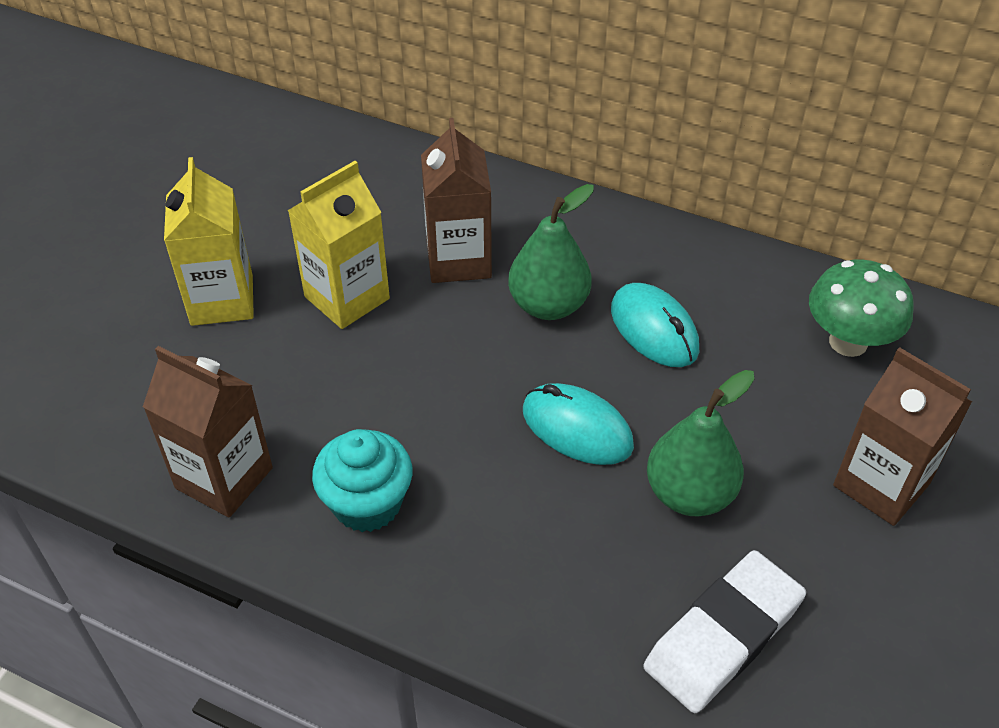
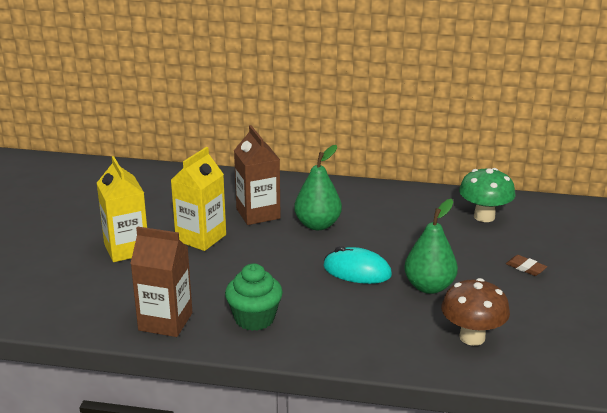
camera: 15 degrees left, 20 degrees down
turquoise cupcake [312,429,413,532] -> green cupcake [225,264,283,331]
turquoise mouse [611,283,699,367] -> none
white eraser [643,550,806,713] -> brown mushroom [441,278,510,346]
brown carton [833,347,972,526] -> brown eraser [506,255,547,276]

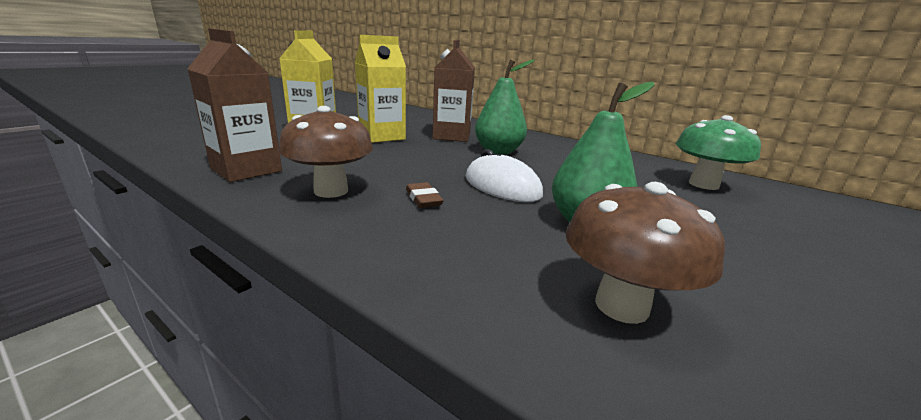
camera: 25 degrees right, 5 degrees down
green cupcake [225,264,283,331] -> brown mushroom [278,106,373,198]
turquoise mouse [323,246,392,284] -> white mouse [466,149,543,202]
brown eraser [506,255,547,276] -> brown eraser moved to [406,182,444,208]

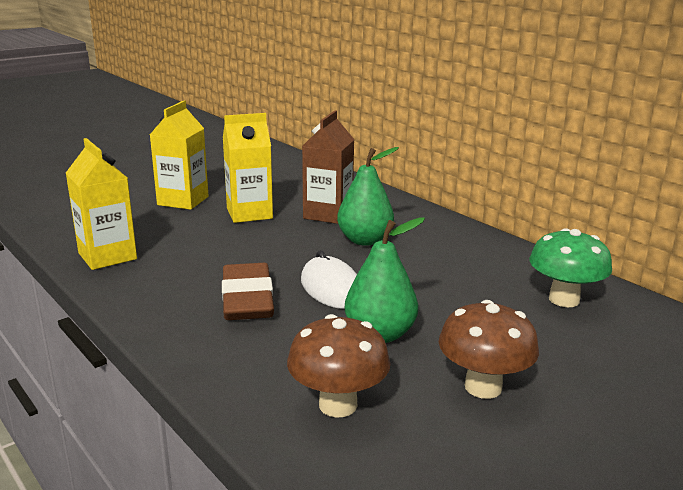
camera: 15 degrees right, 0 degrees up
brown carton [187,28,282,182] -> yellow carton [66,138,137,270]
brown mushroom [278,106,373,198] -> brown mushroom moved to [439,300,539,399]
brown eraser [406,182,444,208] -> brown eraser [222,263,274,320], size x2.21

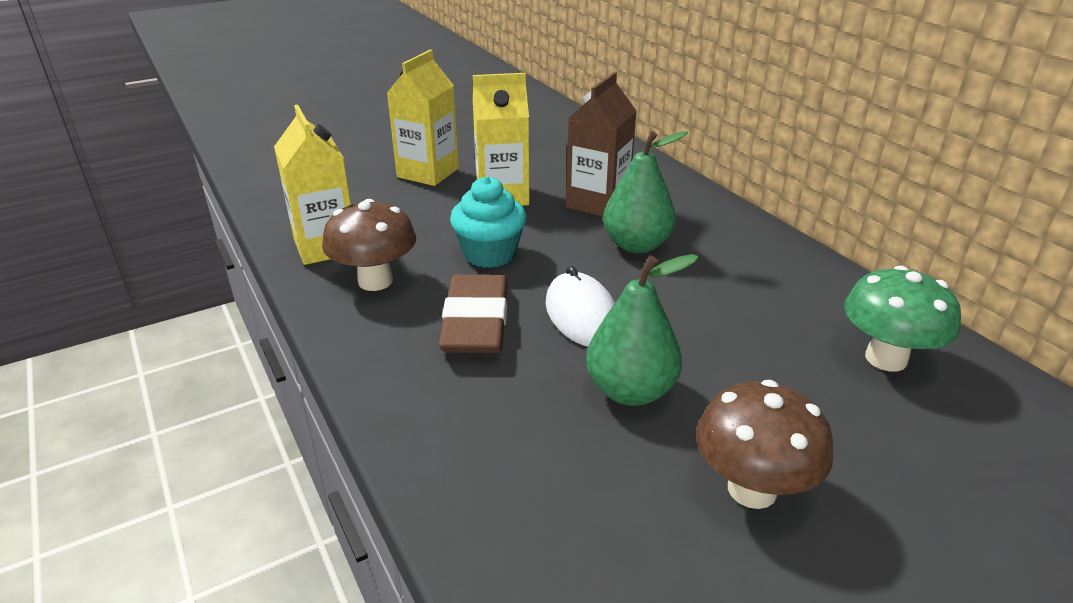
camera: 10 degrees right, 10 degrees up
brown mushroom [287,314,390,418] -> brown mushroom moved to [322,199,416,291]
none -> turquoise cupcake [450,176,526,268]

